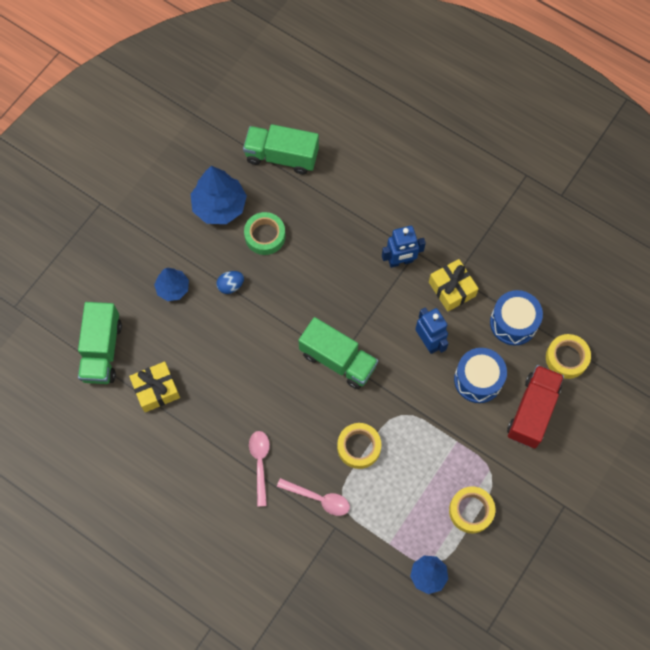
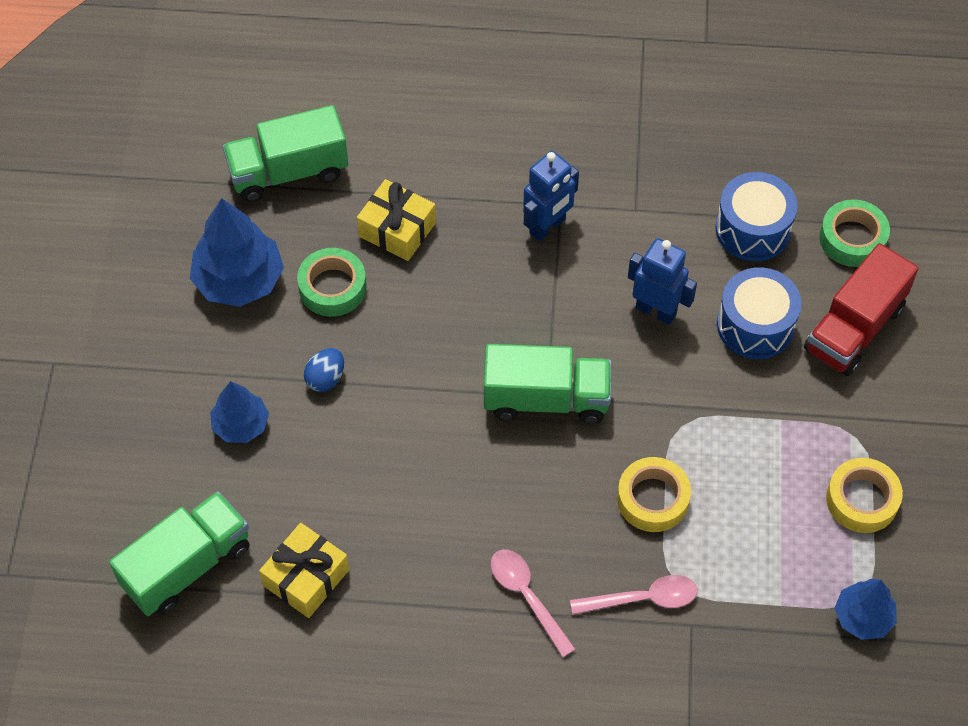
camera: 30 degrees left, 10 degrees down
green truck [78,302,122,384] -> green truck turned 105 degrees counterclockwise [109,491,250,616]
yellow gift [429,259,479,312] -> yellow gift moved to [357,179,436,261]
red truck [507,365,564,448] -> red truck turned 135 degrees counterclockwise [804,243,919,376]
yellow tape [546,334,591,379] -> green tape [819,199,890,267]

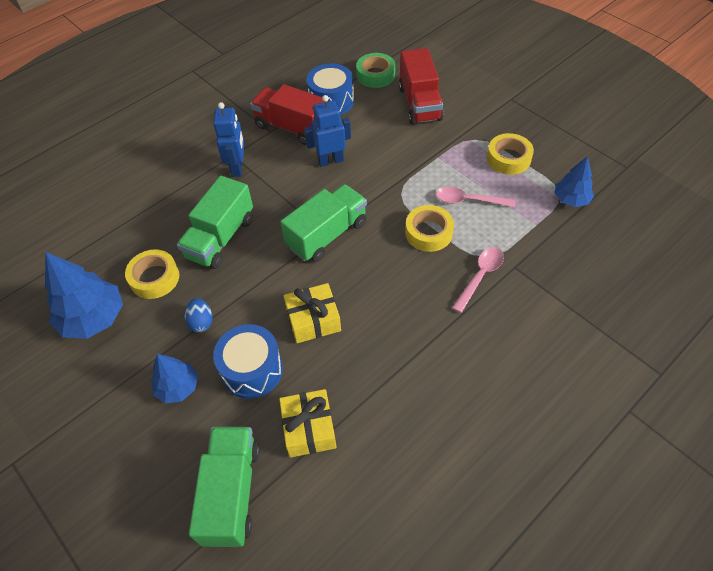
camera: 45 degrees left, 5 degrees down
green truck [223,105,348,202] -> green truck moved to [177,176,253,269]
green tape [297,248,366,317] -> yellow tape [125,249,179,299]
yellow gift [357,179,436,261] -> yellow gift moved to [284,283,341,343]
pink spoon [491,549,575,658] -> pink spoon moved to [436,187,515,207]
blue drum [717,267,802,359] -> blue drum moved to [213,324,283,399]
none -> red truck [250,84,324,145]

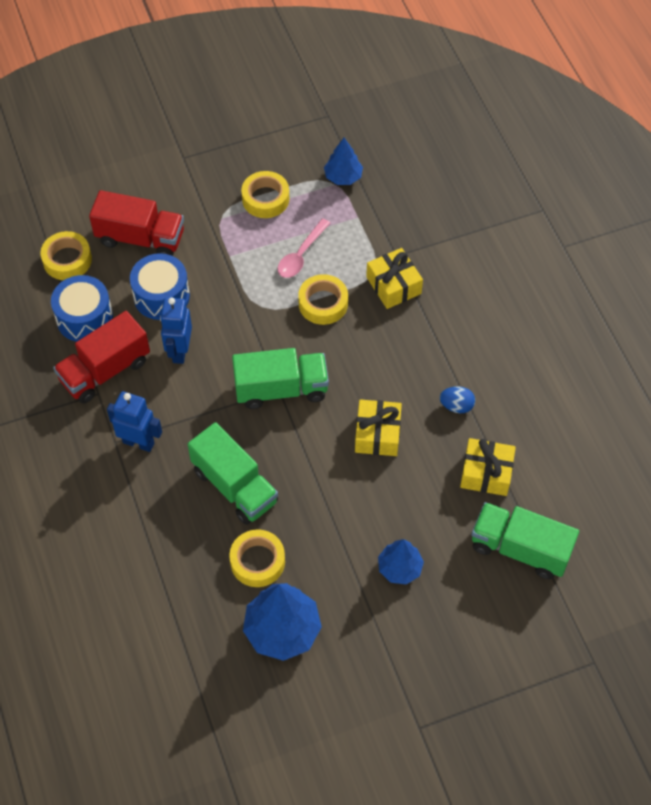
camera: 70 degrees left, 5 degrees up
blue egg [185,298,213,332] -> blue egg moved to [440,386,475,413]
blue drum [213,324,283,399] -> blue drum moved to [130,253,190,320]
green truck [280,184,367,262] -> green truck turned 105 degrees clockwise [232,348,329,409]
green tape [356,53,395,88] -> yellow tape [40,231,92,280]
pink spoon [452,247,504,313] -> yellow gift [366,248,423,309]

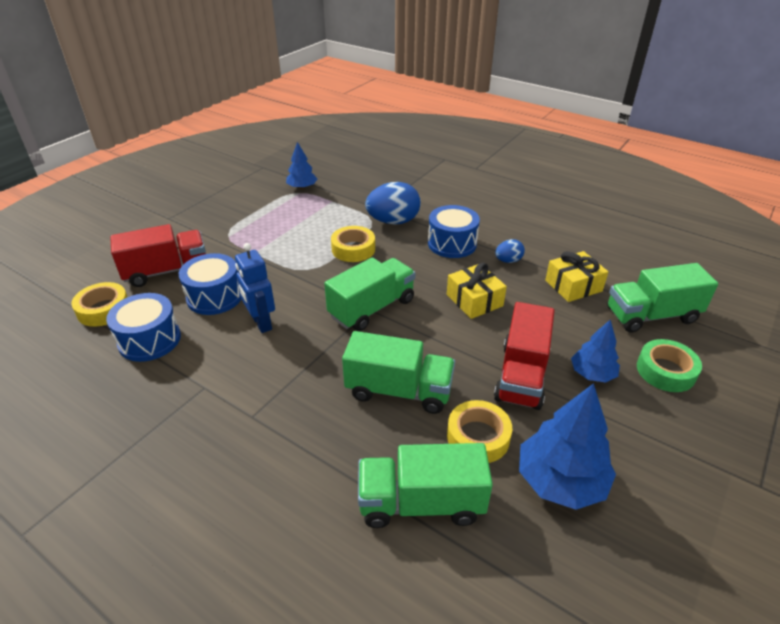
camera: 35 degrees left, 20 degrees down
red truck [53,311,150,403] -> red truck moved to [494,302,555,410]
blue robot [107,391,162,452] -> none
yellow tape [241,171,289,218] -> none
pink spoon [278,218,330,278] -> none
yellow gift [366,248,423,309] -> blue egg [365,182,421,225]
none -> green truck [358,443,493,528]
none -> blue drum [428,205,480,258]
none -> green tape [637,339,702,392]

